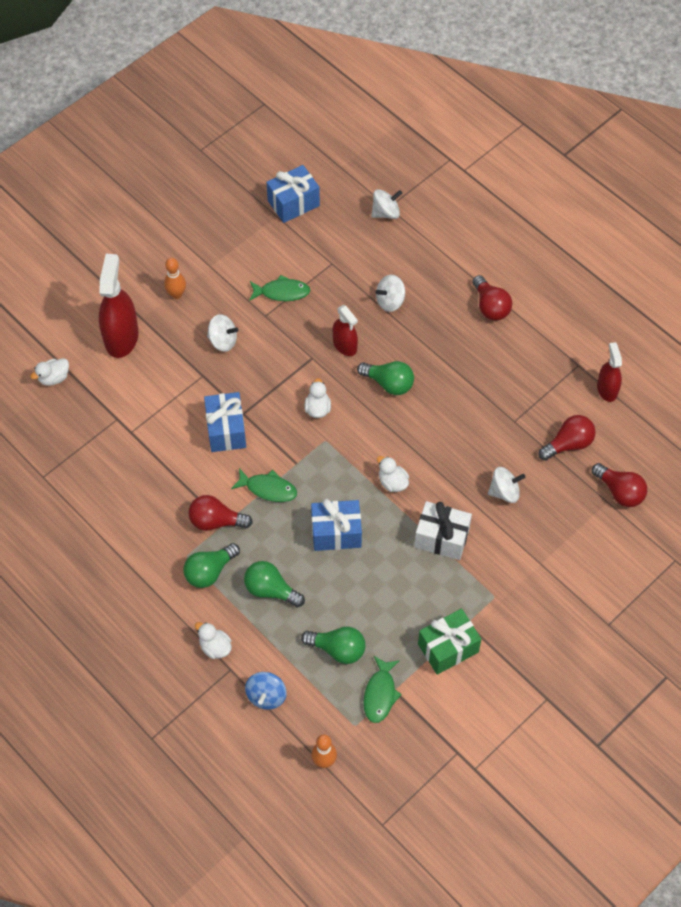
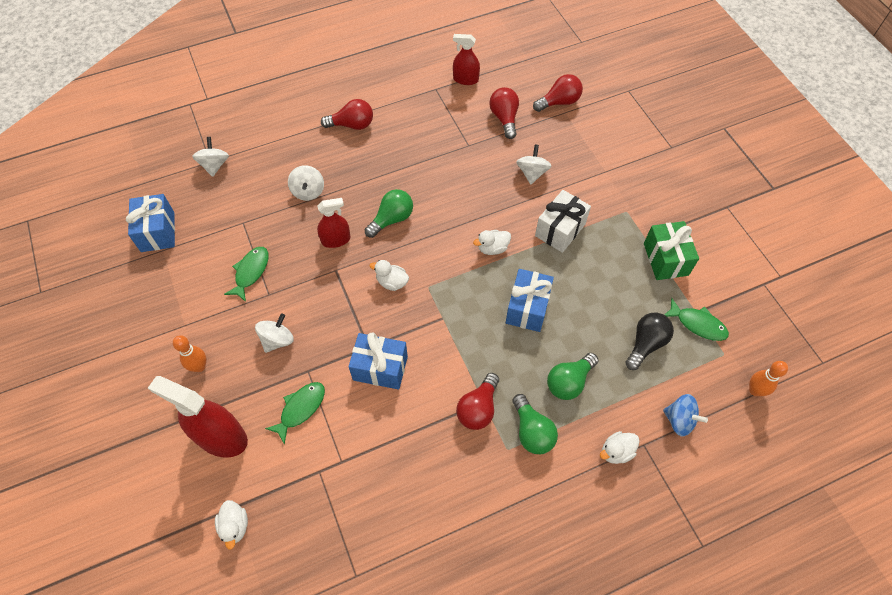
camera: 70 degrees left, 0 degrees up
green fish [231,468,297,502] -> green fish moved to [265,382,325,445]
green light bulb [301,627,365,664] -> black light bulb [625,313,674,370]

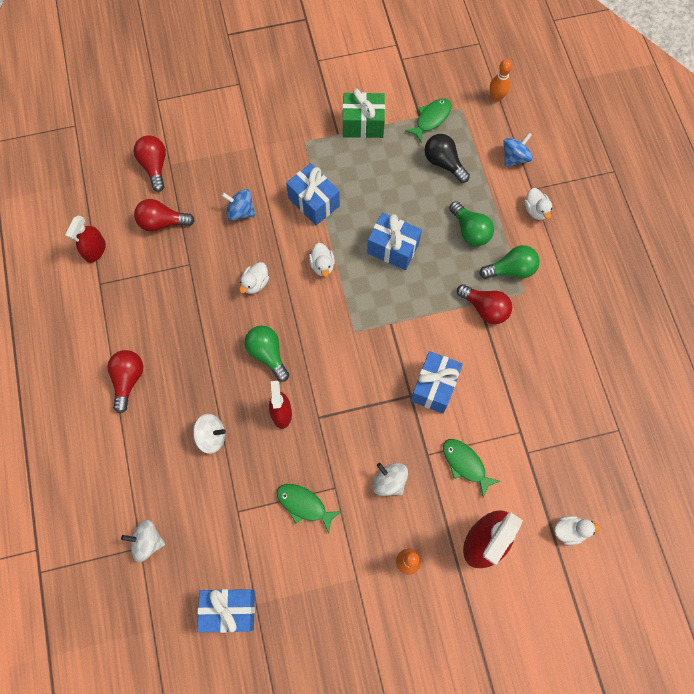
camera: 80 degrees left, 10 degrees up
white duck [370,260,409,291] -> white duck moved to [239,262,269,294]
white spinning top [516,145,551,184] -> blue spinning top [221,189,255,221]
white gift [535,190,591,253] -> blue gift [286,163,340,225]

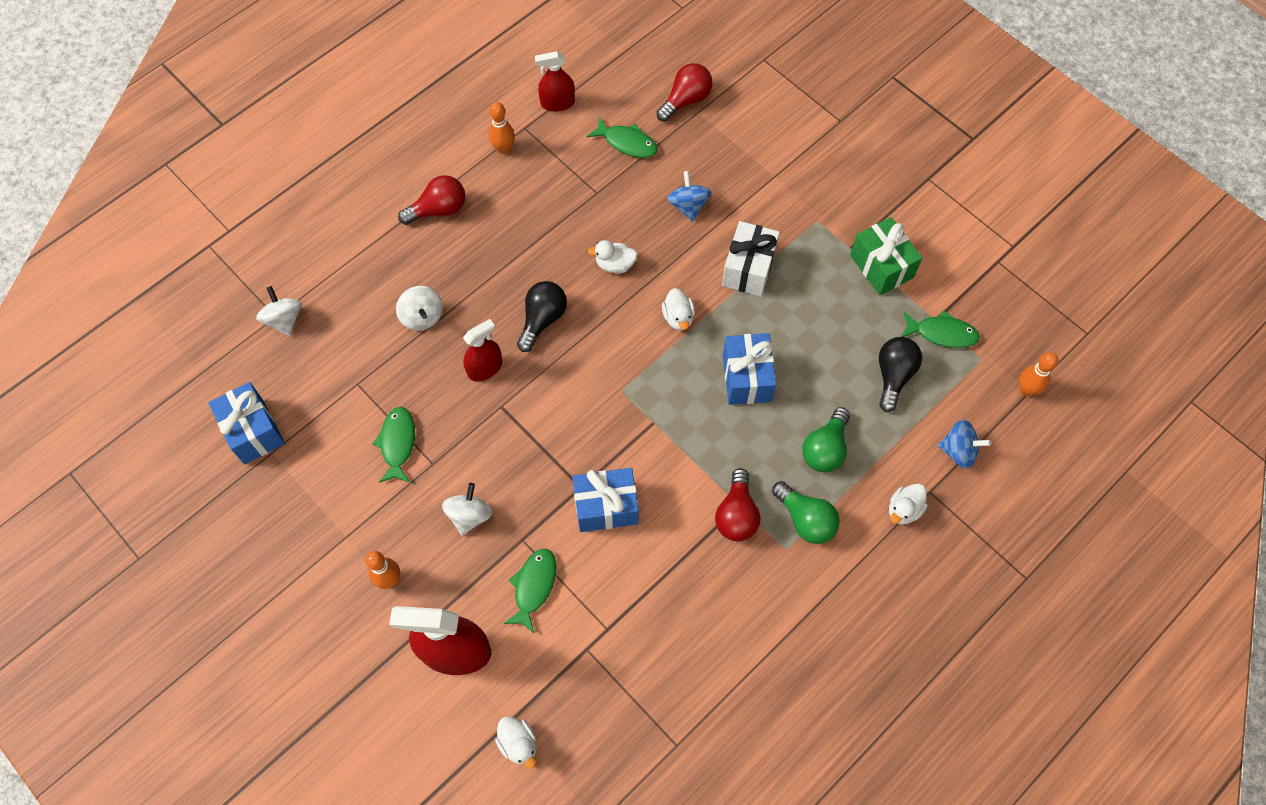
camera: 60 degrees right, 5 degrees down
red light bulb [134,199,195,232] -> green fish [587,116,658,158]
green light bulb [245,325,289,382] -> black light bulb [517,281,567,352]
blue gift [286,163,340,225] -> white gift [722,221,780,297]
white duck [309,243,335,277] -> white duck turned 60 degrees counterclockwise [662,288,695,330]
none -> orange bowling pin [489,102,515,154]

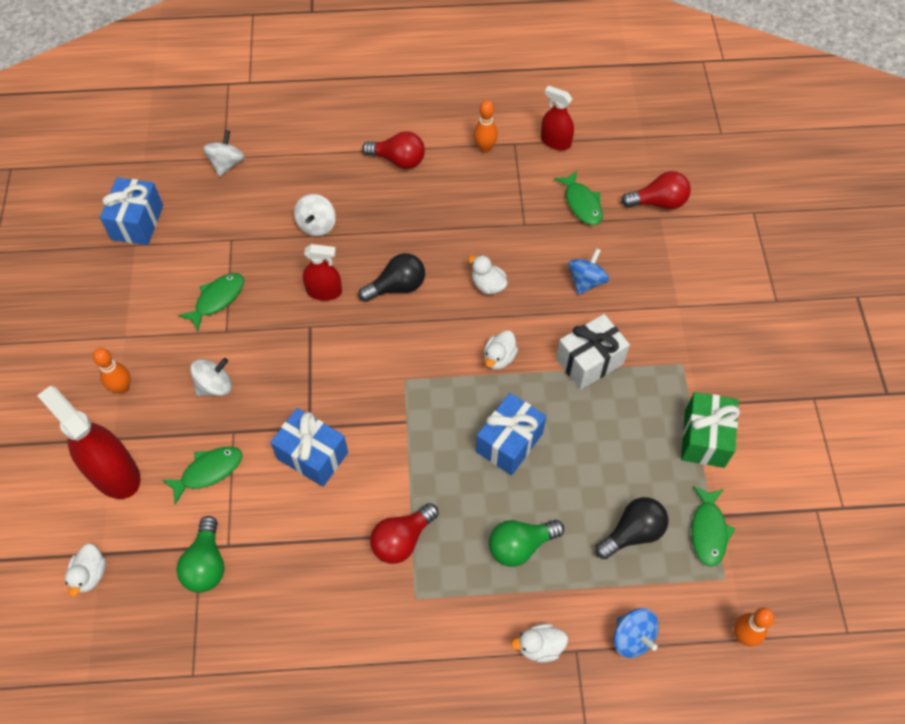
camera: 40 degrees right, 5 degrees down
green light bulb [772,481,840,544] -> green light bulb moved to [176,516,224,593]
green fish [901,310,980,348] -> green fish turned 45 degrees clockwise [691,486,735,567]

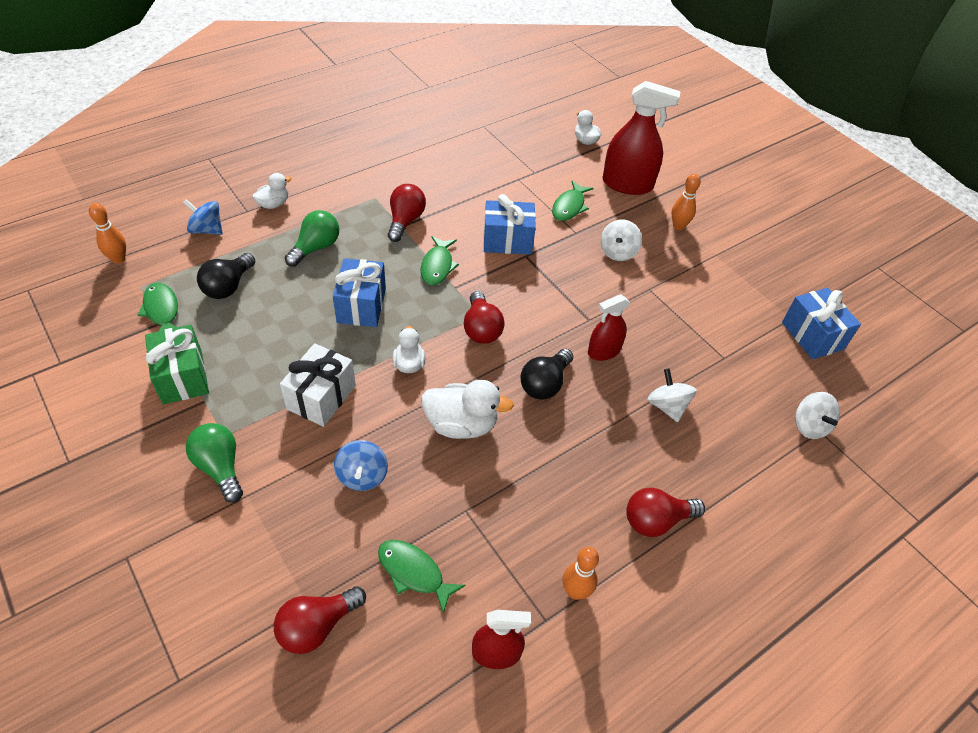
camera: 145 degrees right, 10 degrees down
green light bulb [176,516,224,593] -> green light bulb moved to [186,423,243,503]
green fish [178,273,244,331] -> green fish moved to [420,236,459,285]
white duck [468,255,508,295] -> white duck [421,380,514,439], size x1.67
none -> red light bulb [464,291,505,344]

